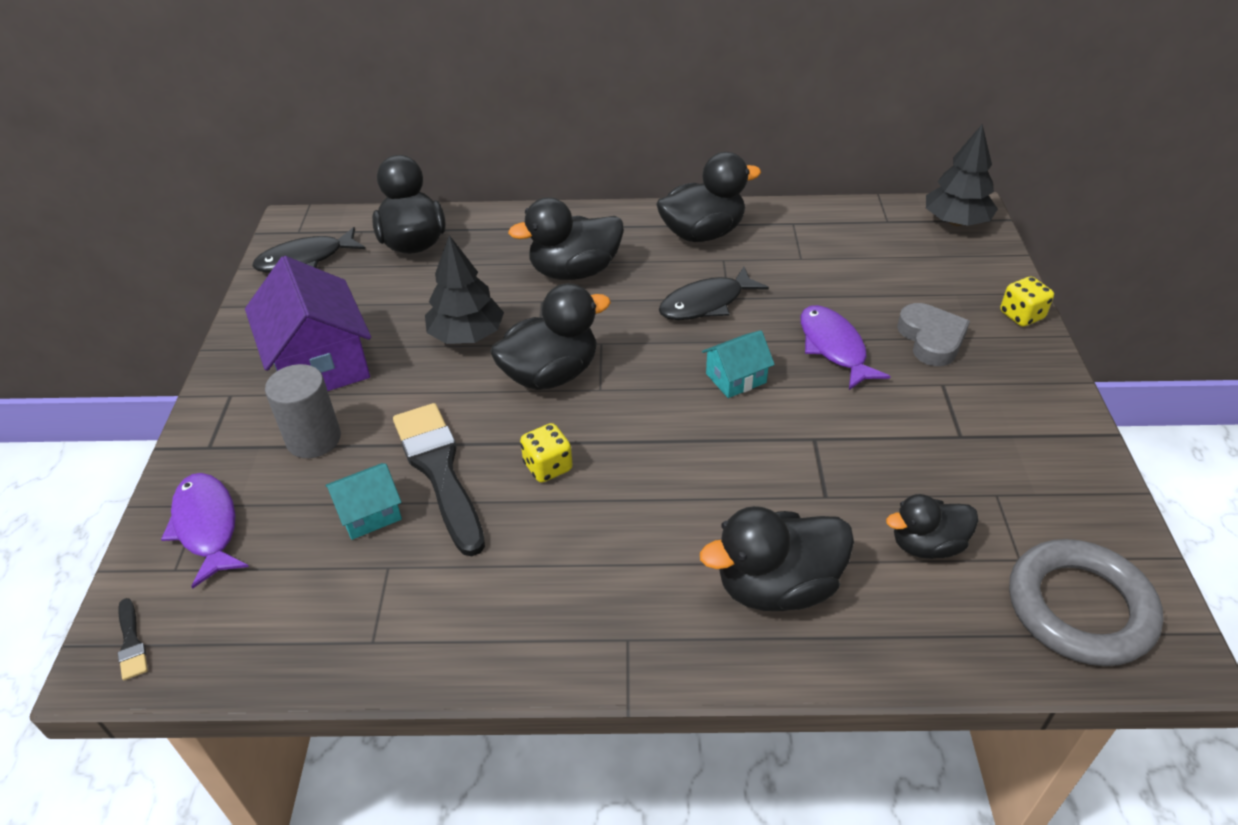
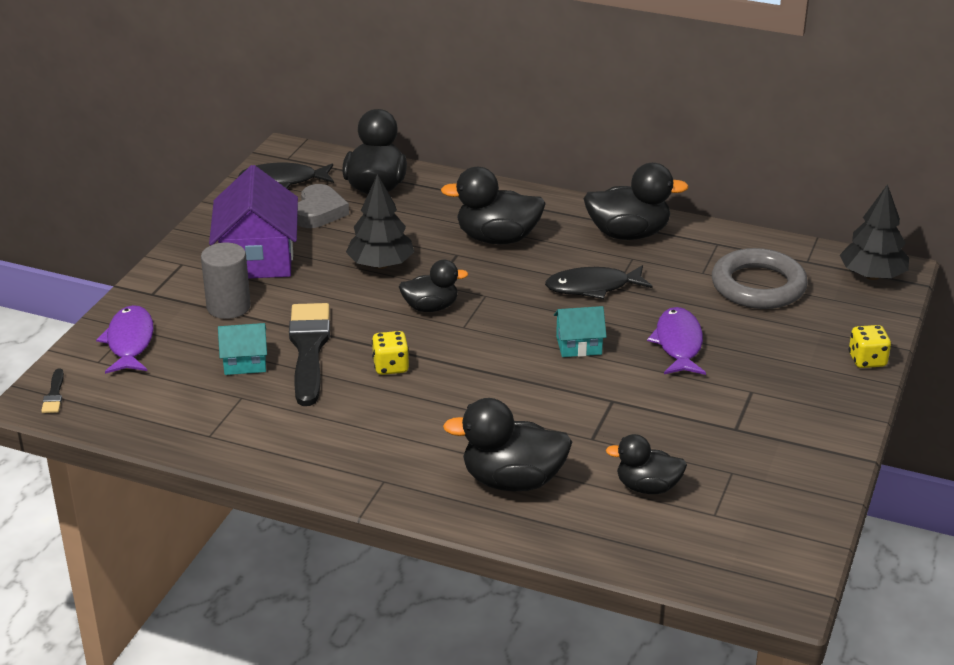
camera: 20 degrees right, 10 degrees down
black duck [490,283,611,390] -> black duck [399,260,468,312], size x0.63
grey heart [897,303,970,366] -> grey heart moved to [297,184,349,228]
grey ring [1009,539,1163,666] -> grey ring moved to [712,248,808,309]

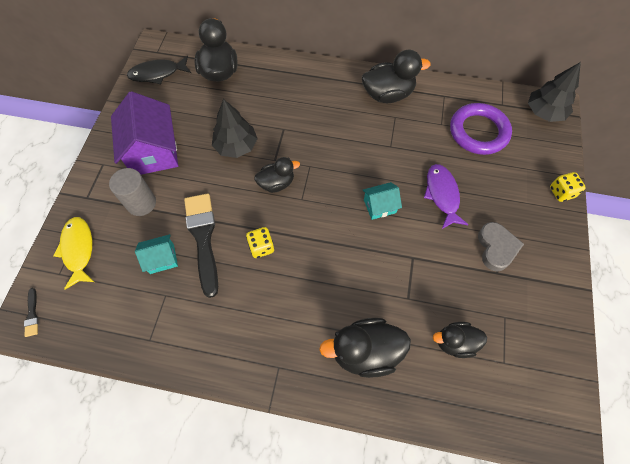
camera: 10 degrees left, 30 degrees up
purple fish [96,305,154,374] -> yellow fish [53,217,94,290]
grey heart [297,184,349,228] -> grey heart moved to [478,222,524,272]
black duck [441,167,546,244] -> none
black fish [545,265,653,299] -> none
grey ring [712,248,808,309] -> purple ring [450,103,512,155]

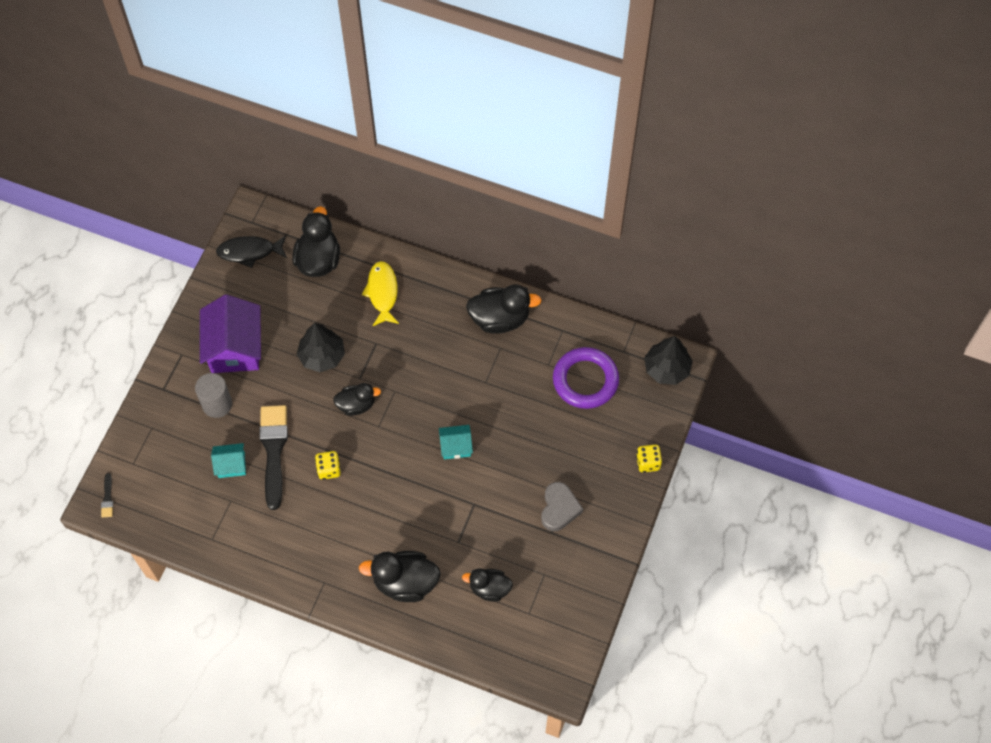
camera: 10 degrees right, 0 degrees up
yellow fish [53,217,94,290] -> yellow fish moved to [362,261,399,326]
purple fish [424,164,469,229] -> none

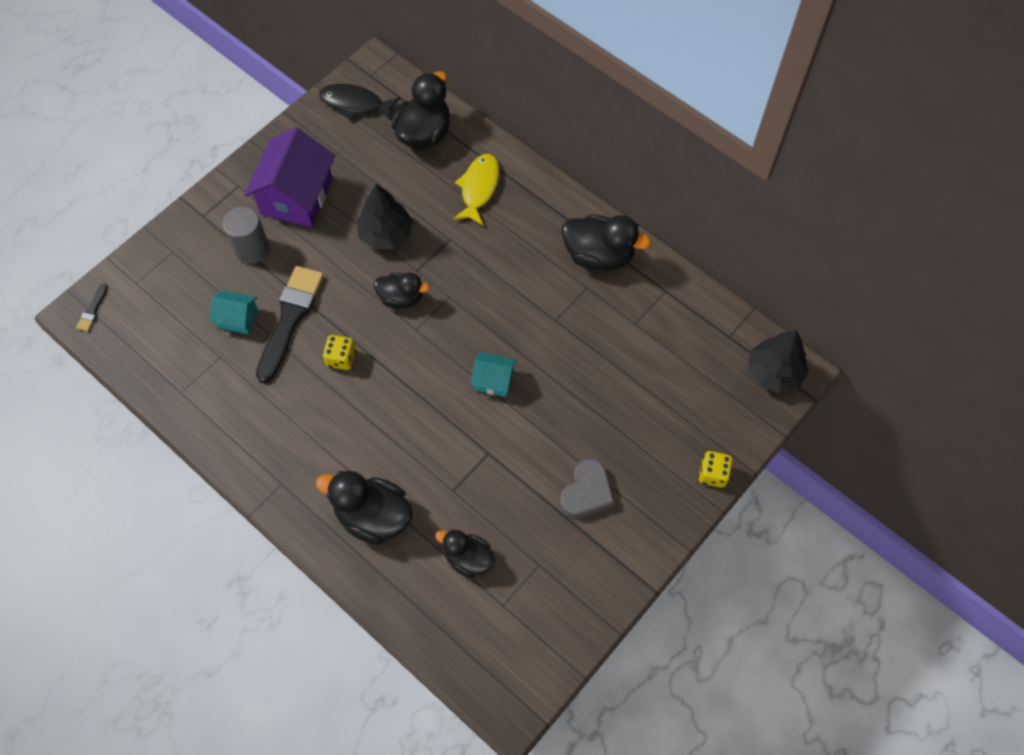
camera: 20 degrees right, 0 degrees up
purple ring [553,347,619,409] -> none

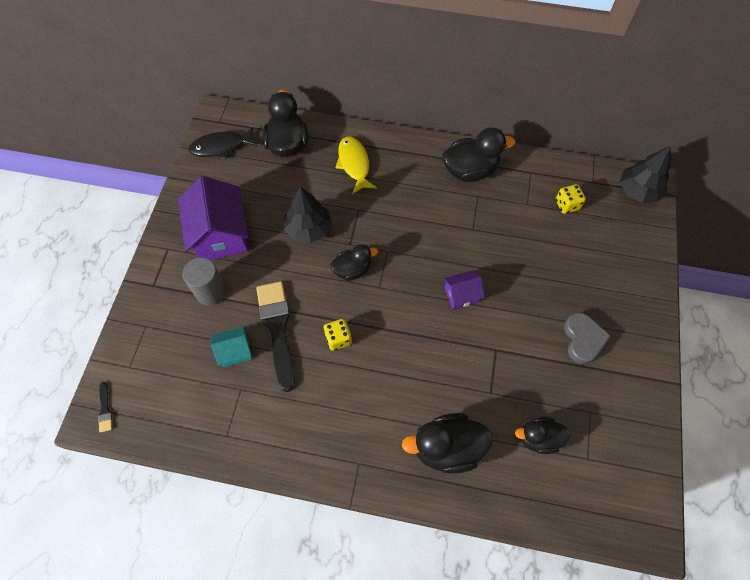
camera: 30 degrees left, 0 degrees up
turquoise house [470,352,516,397] -> purple house [444,270,485,309]
yellow dice [698,451,733,488] -> yellow dice moved to [556,184,586,214]

